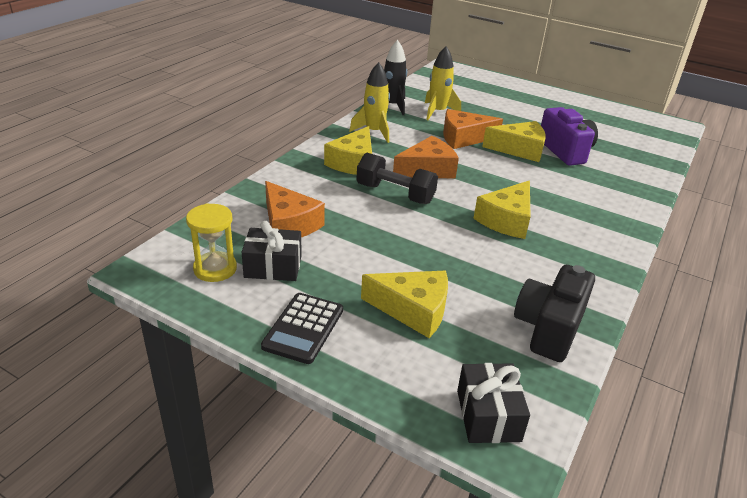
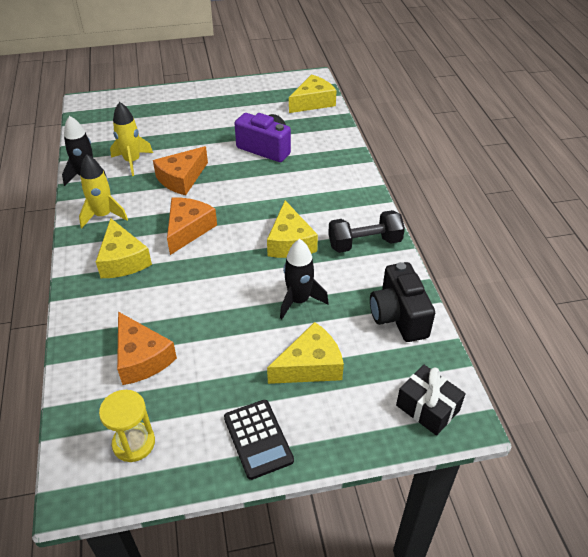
camera: 40 degrees left, 10 degrees up
black gift [242,221,302,281] -> none
orange cheese [265,181,325,237] -> orange cheese turned 45 degrees clockwise [117,312,177,385]
black dumbbell [356,153,438,204] -> black dumbbell moved to [328,210,405,253]
yellow cheese [482,121,546,162] -> yellow cheese moved to [289,74,337,113]
none -> black rocket [280,239,329,319]

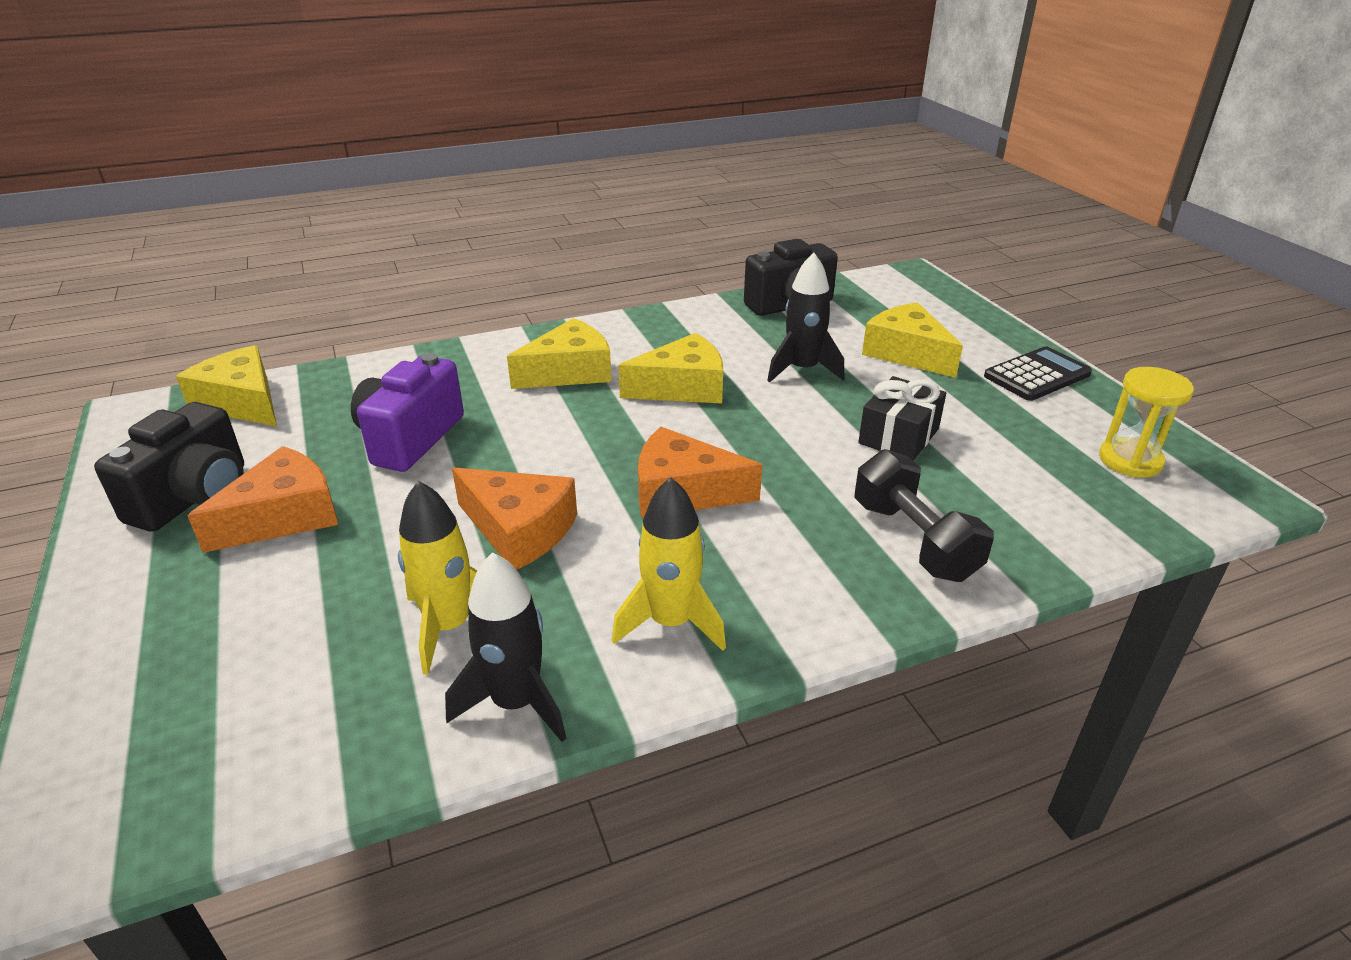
camera: 100 degrees left, 10 degrees down
yellow cheese [96,218,152,278] -> yellow cheese moved to [507,318,612,389]
orange cheese [117,312,177,385] -> orange cheese moved to [187,446,338,553]
black dumbbell [328,210,405,253] -> black dumbbell moved to [854,449,994,582]
black gift [396,365,466,436] -> black gift moved to [858,376,946,461]
none -> black camera [94,402,244,532]

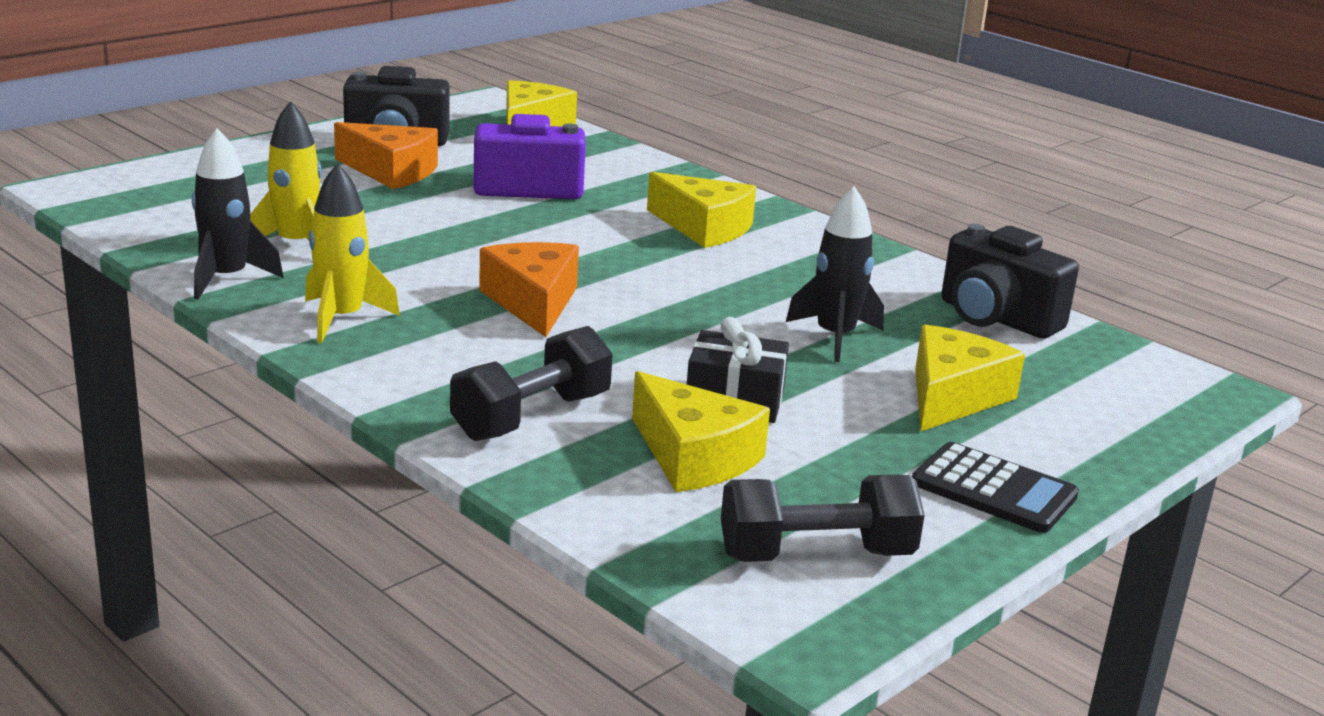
camera: 65 degrees right, 10 degrees down
orange cheese [452,468,577,570] -> none
yellow cheese [619,333,723,403] -> yellow cheese moved to [632,371,770,492]
yellow hourglass [1099,367,1194,477] -> black dumbbell [721,474,925,562]

